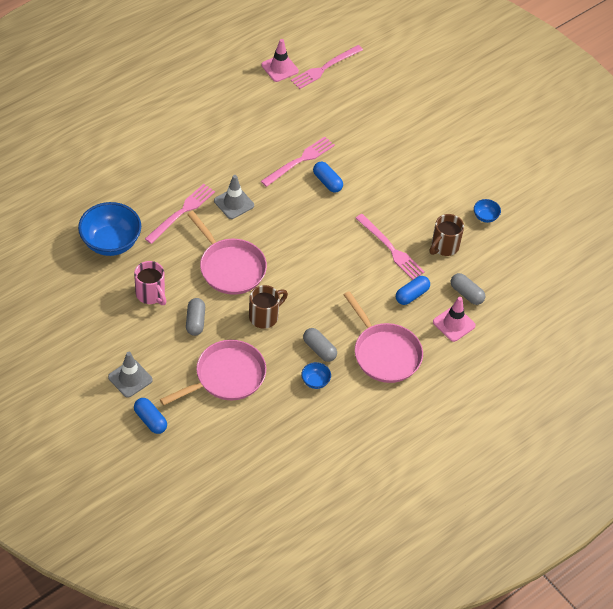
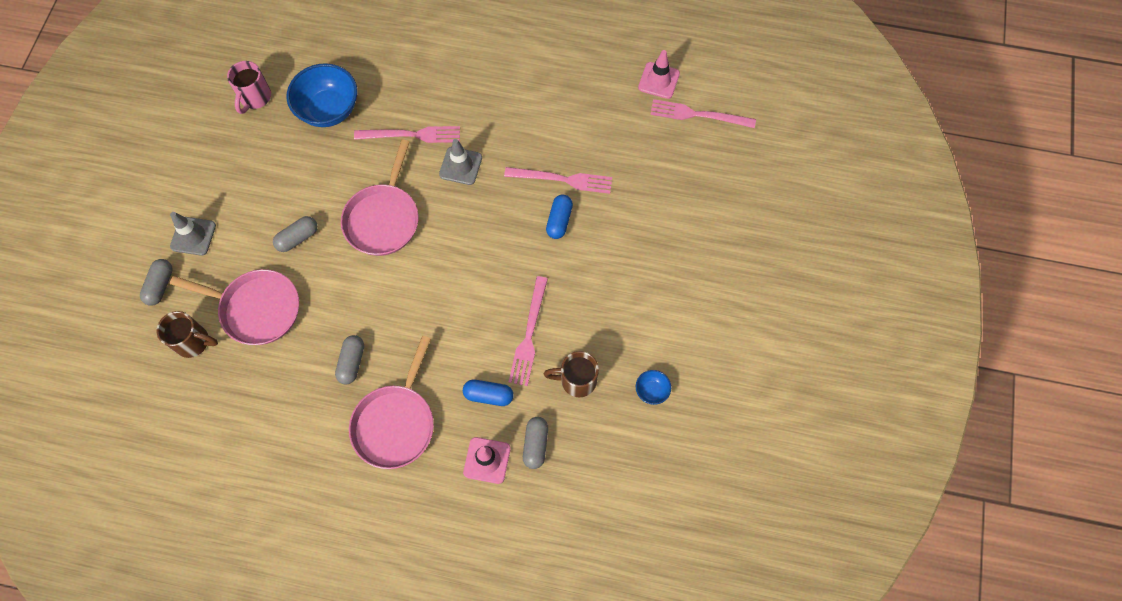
camera: 55 degrees right, 15 degrees up
pink mug [134,261,167,305] -> pink mug moved to [227,61,271,114]
blue capsule [134,398,167,434] -> grey capsule [140,259,173,306]
brown mug [249,285,288,329] -> brown mug moved to [156,311,218,358]
blue bowl [301,362,331,389] -> none

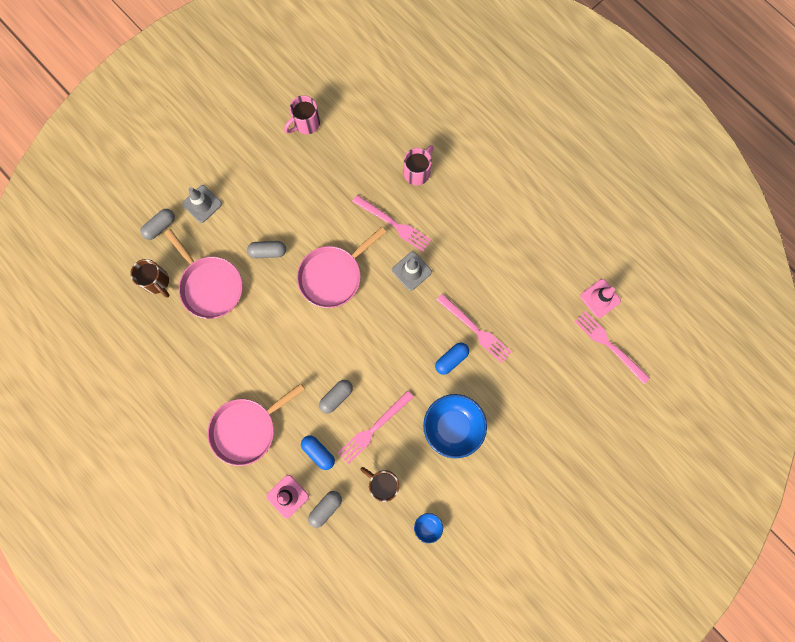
camera: 35 degrees right, 10 degrees up
blue bowl [287,63,357,127] -> blue bowl moved to [423,394,487,458]
grey capsule [335,335,364,385] -> grey capsule moved to [319,380,353,413]
none -> pink mug [404,145,434,186]

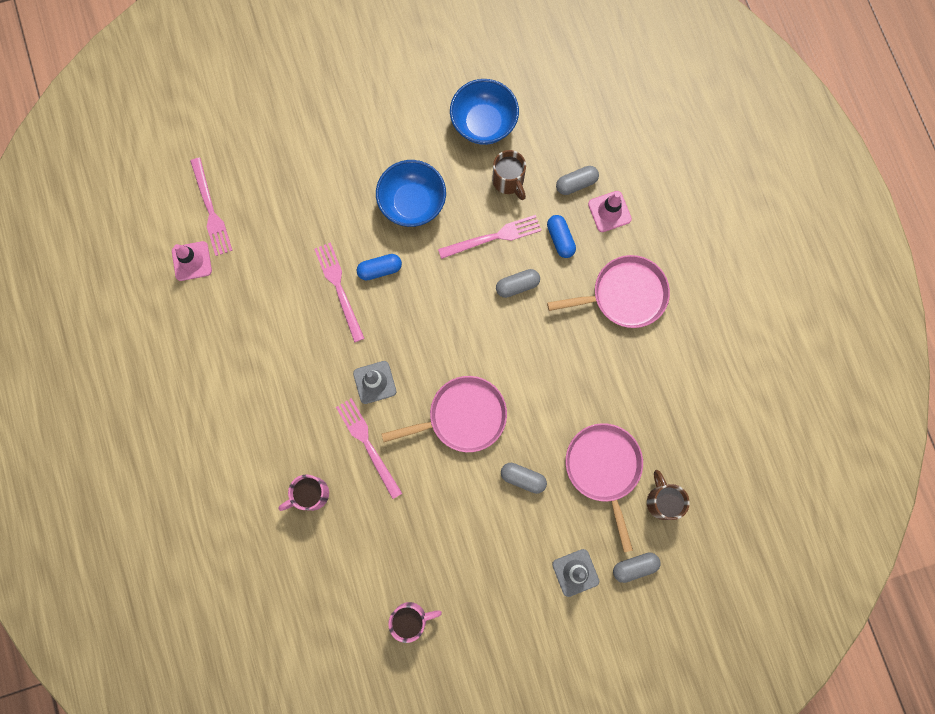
camera: 155 degrees left, 0 degrees up
blue bowl [414,513,443,543] -> blue bowl [450,79,519,145], size x2.20

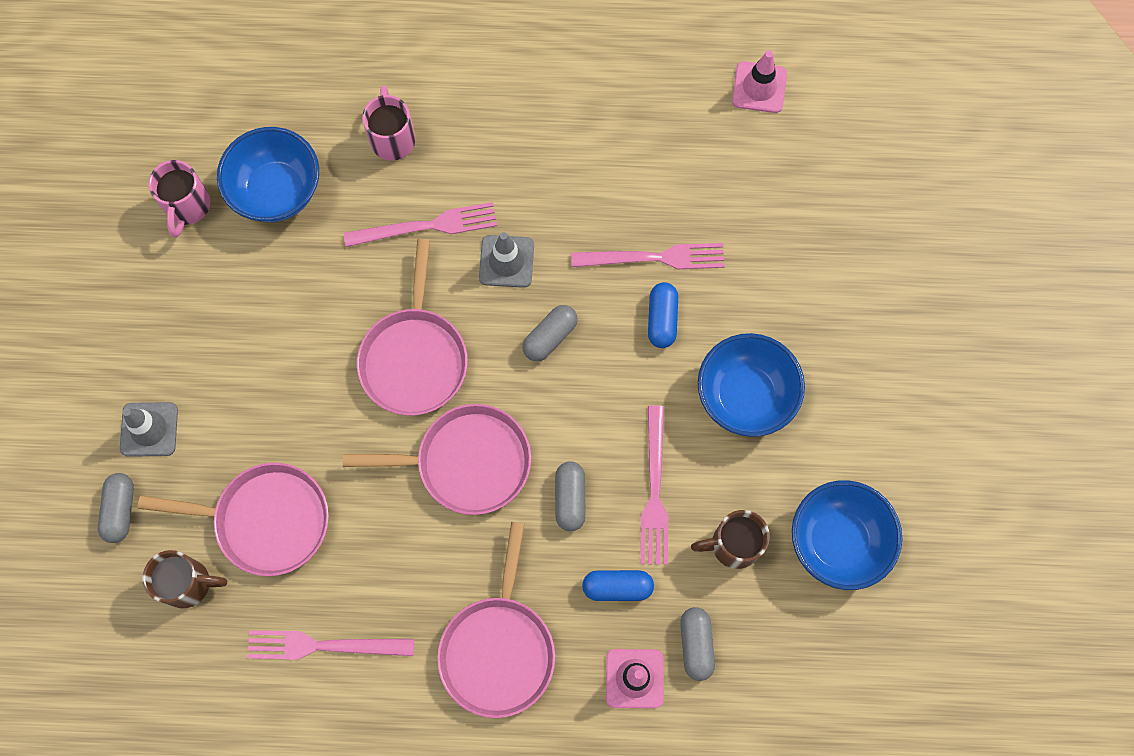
camera: 110 degrees right, 5 degrees down
pink fork [190,158,233,256] -> pink fork moved to [247,630,414,660]
grey capsule [501,463,547,494] -> grey capsule moved to [523,305,578,361]
none -> blue bowl [217,127,319,222]
none -> pink pan [343,404,531,515]

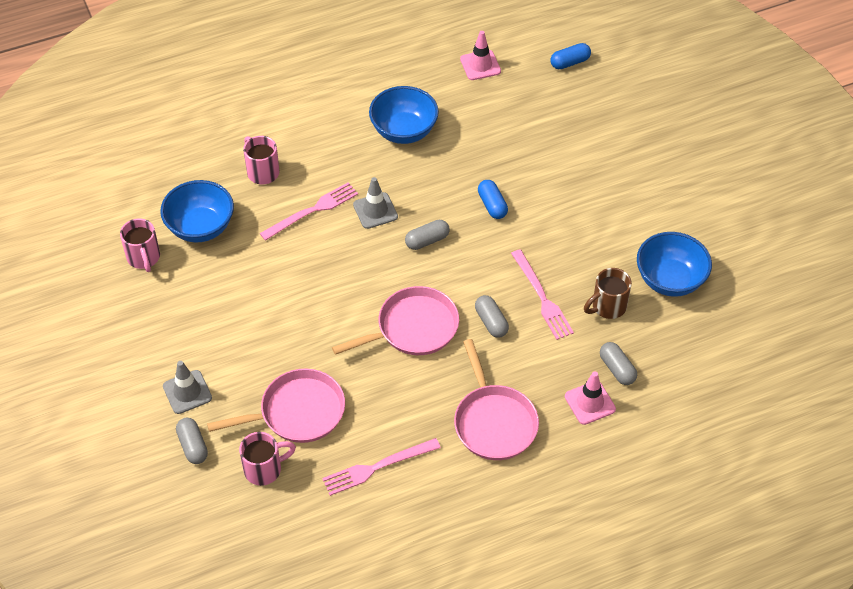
camera: 25 degrees left, 20 degrees down
brown mug [143,550,227,608] -> pink mug [239,432,296,486]
pink pan [357,239,468,416] -> none
grey capsule [523,305,578,361] -> grey capsule turned 45 degrees clockwise [405,220,450,250]
pink fork [571,243,725,269] -> none
blue capsule [582,570,654,601] -> blue capsule moved to [551,43,591,69]
blue bowl [698,333,805,437] -> blue bowl moved to [369,86,439,144]

